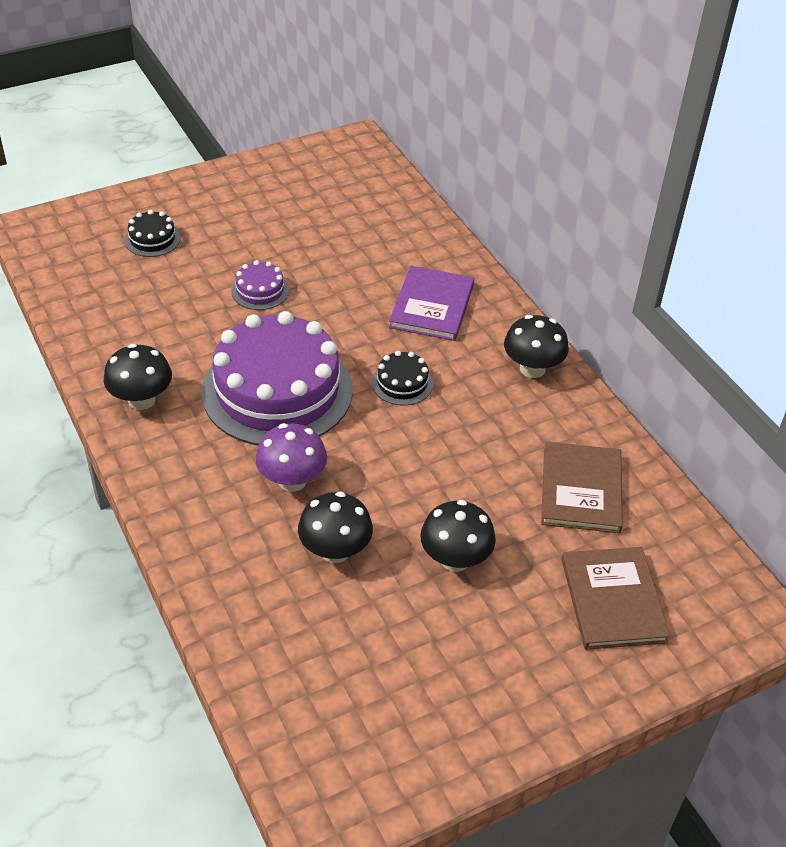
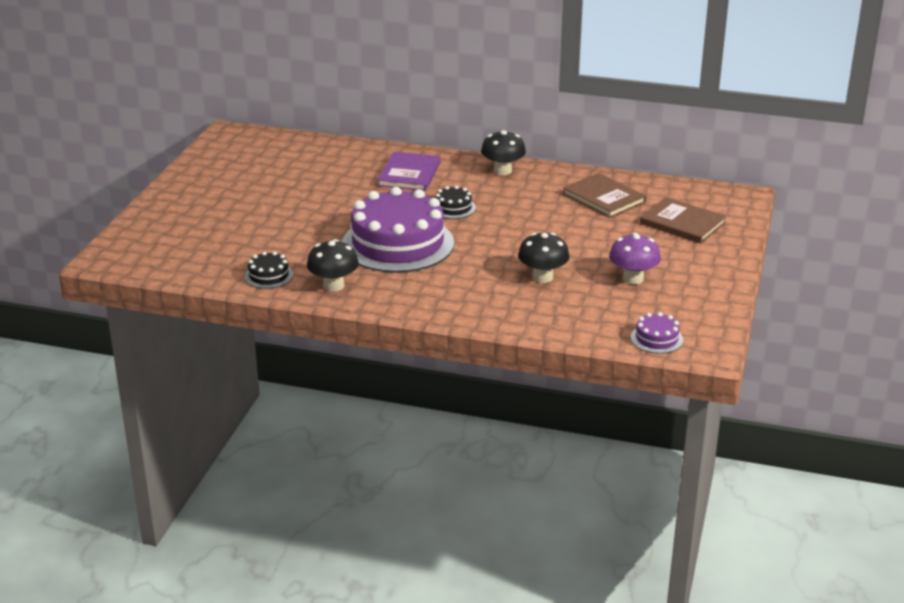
camera: 45 degrees left, 15 degrees down
black cake [124,210,181,257] -> black cake moved to [244,251,293,289]
purple cake [231,260,289,310] -> purple cake moved to [631,312,683,354]
purple mushroom [256,423,327,492] -> purple mushroom moved to [609,233,661,284]
purple book [389,266,474,341] -> purple book turned 45 degrees clockwise [377,152,440,191]
black mushroom [420,500,496,572] -> none

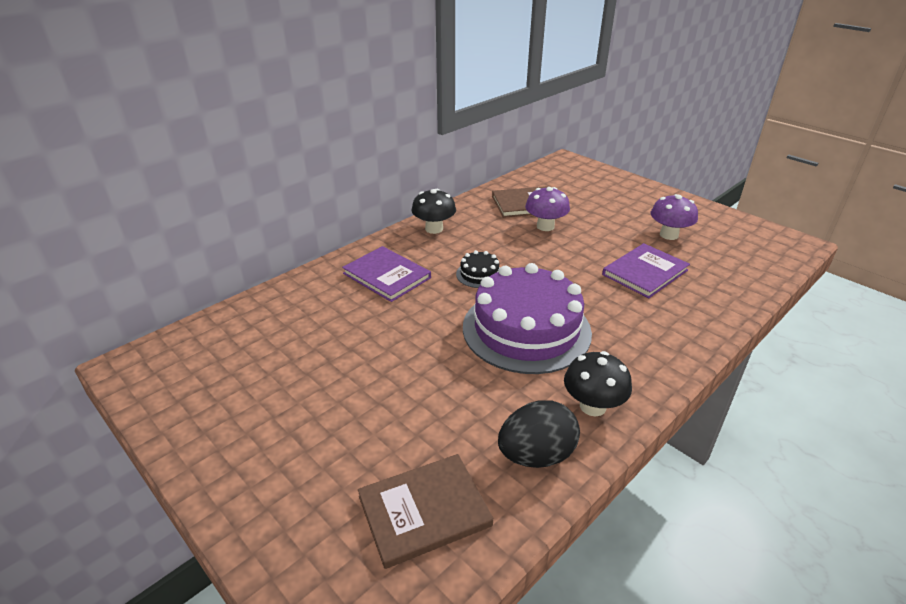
camera: 60 degrees left, 5 degrees up
black cake [244,251,293,289] -> black egg [498,400,580,468]
black mushroom [518,233,569,283] -> purple book [602,243,690,298]
purple cake [631,312,683,354] -> none
brown book [640,197,727,243] -> brown book moved to [358,454,493,569]
none -> purple mushroom [525,187,570,231]

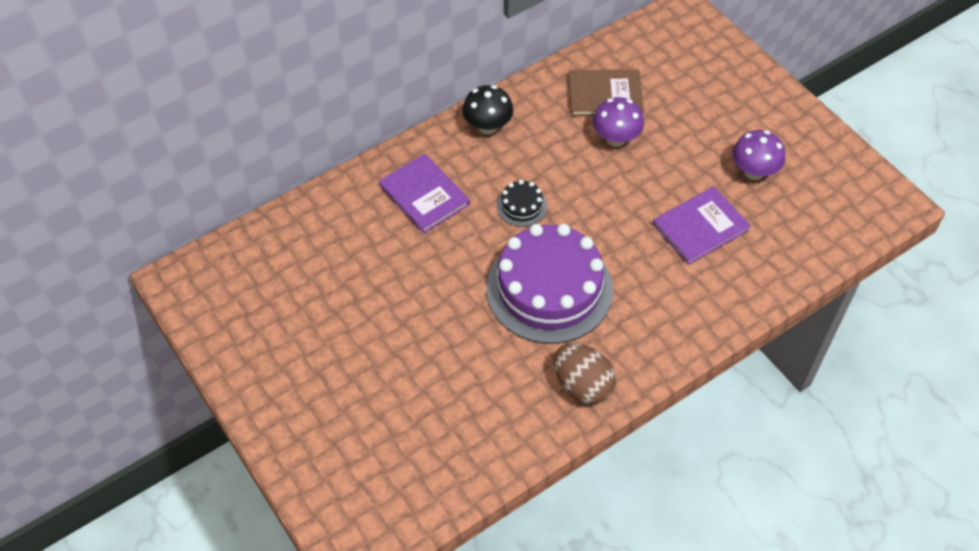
camera: 10 degrees right, 20 degrees up
brown book [358,454,493,569] -> none
black egg [498,400,580,468] -> none
black mushroom [564,351,632,416] -> brown egg [554,343,616,404]

